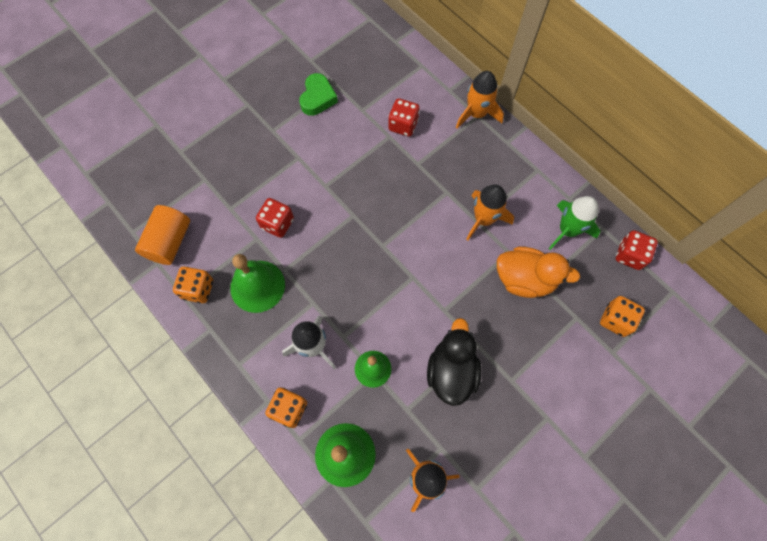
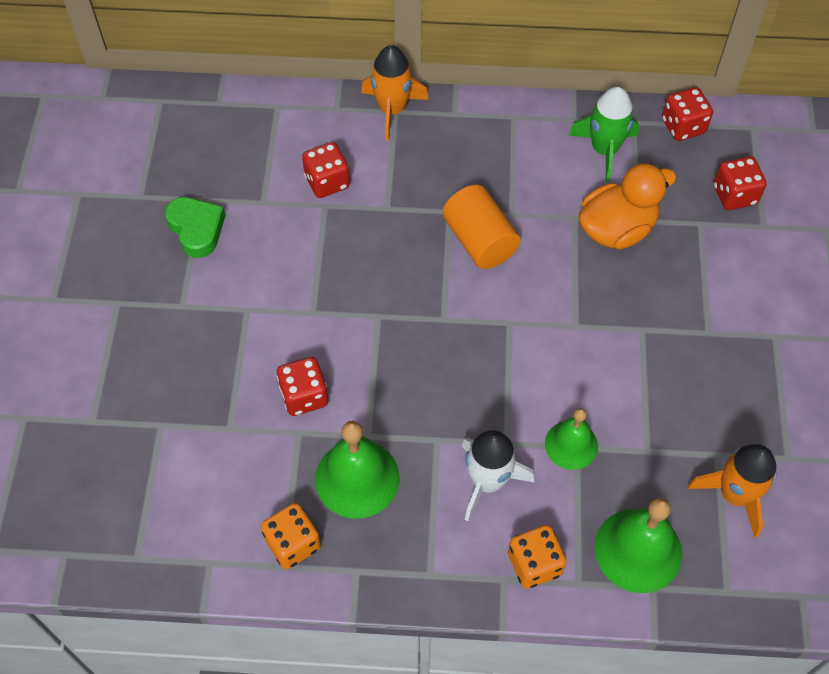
camera: 45 degrees left, 10 degrees down
orange cylinder [135,205,190,265] -> orange cylinder moved to [443,185,521,269]
black duck [427,318,481,406] -> none
orange rocket [466,184,514,241] -> none
orange dice [600,296,645,337] -> red dice [714,157,767,210]

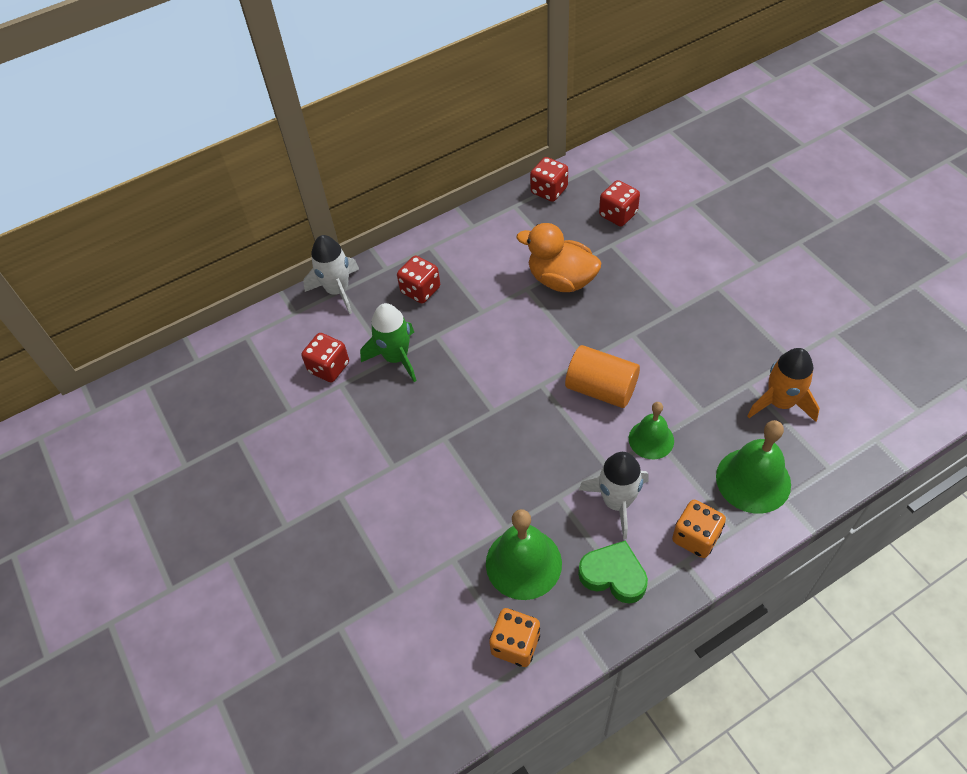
camera: 30 degrees left, 5 degrees down
green heart [165,197,225,258] -> green heart moved to [578,540,648,604]
red dice [277,357,328,416] -> red dice moved to [397,256,440,304]
orange rocket [361,45,429,141] -> white rocket [303,235,359,314]
orange cylinder [443,185,521,269] -> orange cylinder moved to [565,345,640,408]
green rocket [569,87,639,182] -> green rocket moved to [360,303,417,382]
orange duck [579,163,677,249] -> orange duck turned 90 degrees counterclockwise [516,223,601,292]

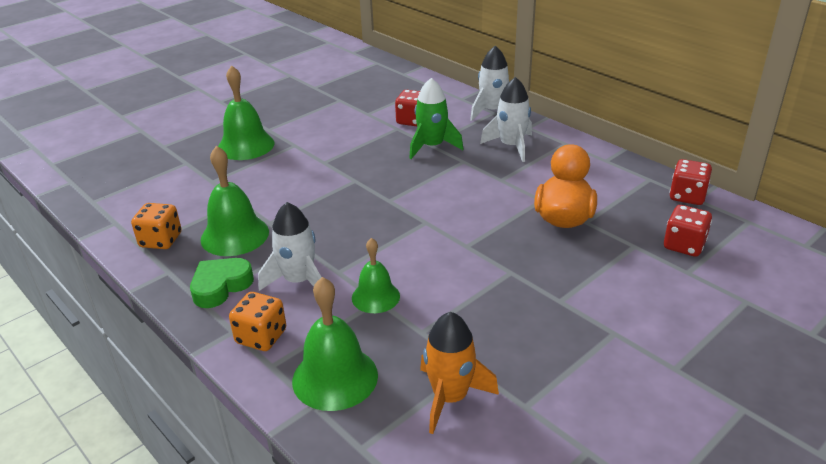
camera: 75 degrees right, 20 degrees down
red dice [397,256,440,304] -> white rocket [480,77,532,162]
orange cylinder [565,345,640,408] -> none
green heart [578,540,648,604] -> green heart turned 150 degrees counterclockwise [190,258,254,308]
none -> green bell [218,65,274,160]

